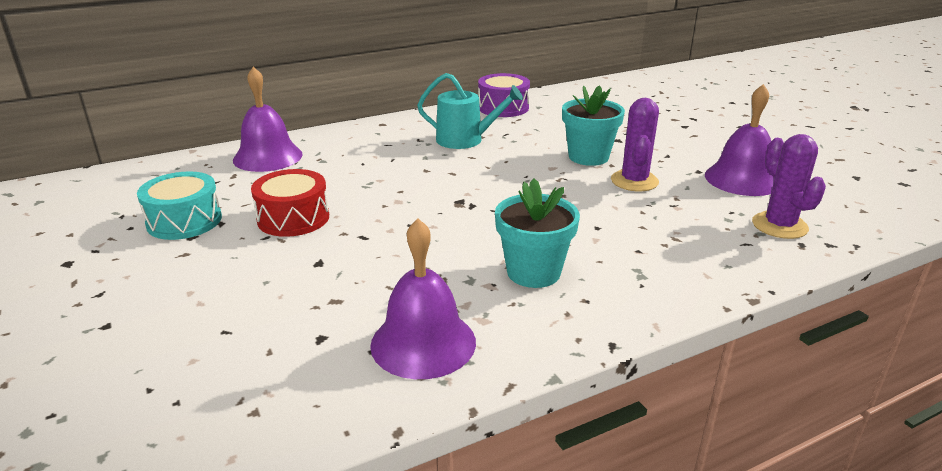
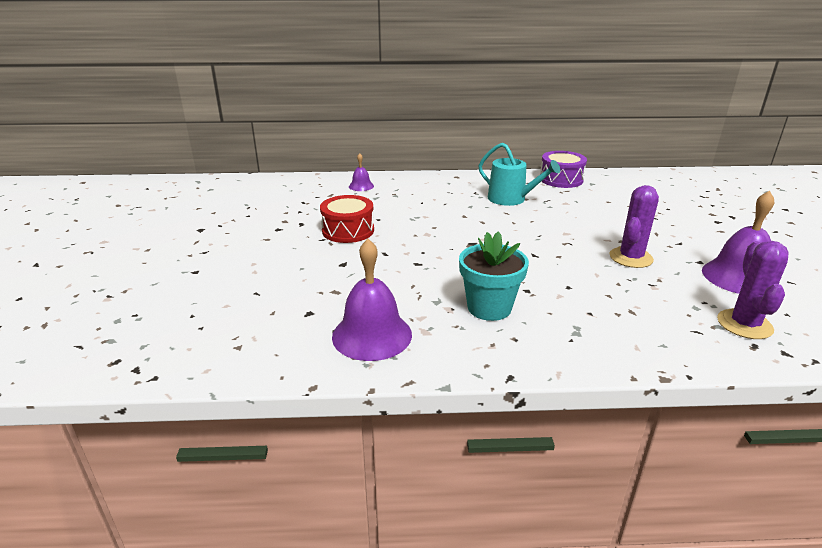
camera: 25 degrees right, 0 degrees up
turquoise drum [137,171,222,240] -> none
purple bell [233,67,303,172] -> purple bell [349,153,374,191], size x0.51
turquoise flower pot [562,85,625,166] -> none

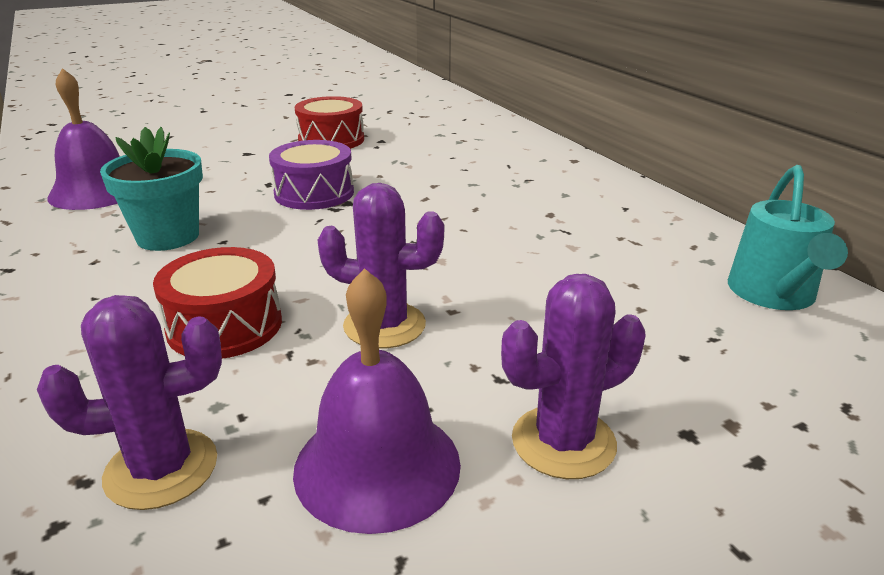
camera: 65 degrees right, 0 degrees up
purple bell [349,153,374,191] -> none
turquoise watering can [478,143,560,206] -> turquoise watering can moved to [728,165,848,310]
purple drum [540,151,587,188] -> purple drum moved to [269,140,354,210]
none -> red drum [153,247,282,359]
none -> purple cactus [501,274,646,479]

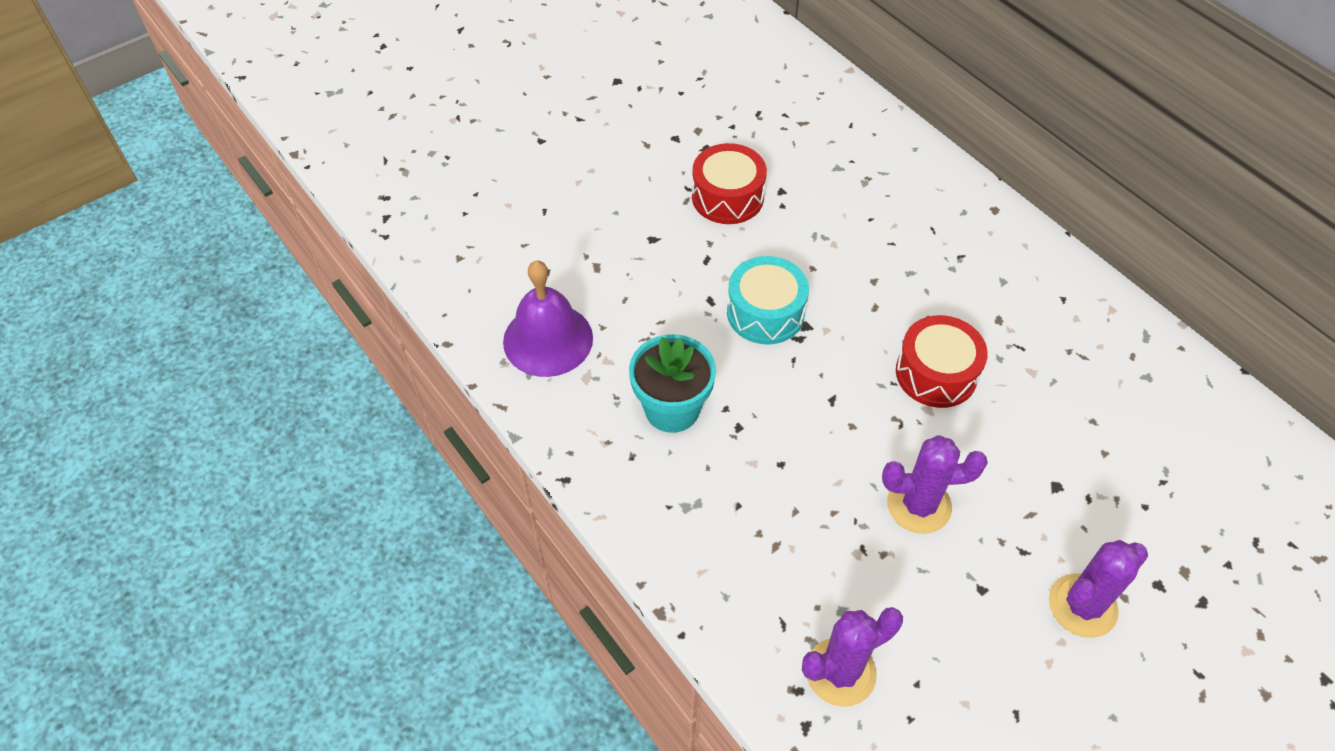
camera: 10 degrees left, 25 degrees up
red drum [153,247,282,359] -> red drum moved to [896,315,988,408]
purple drum [269,140,354,210] -> turquoise drum [727,256,809,344]
purple bell [293,268,461,534] -> none
turquoise watering can [728,165,848,310] -> none

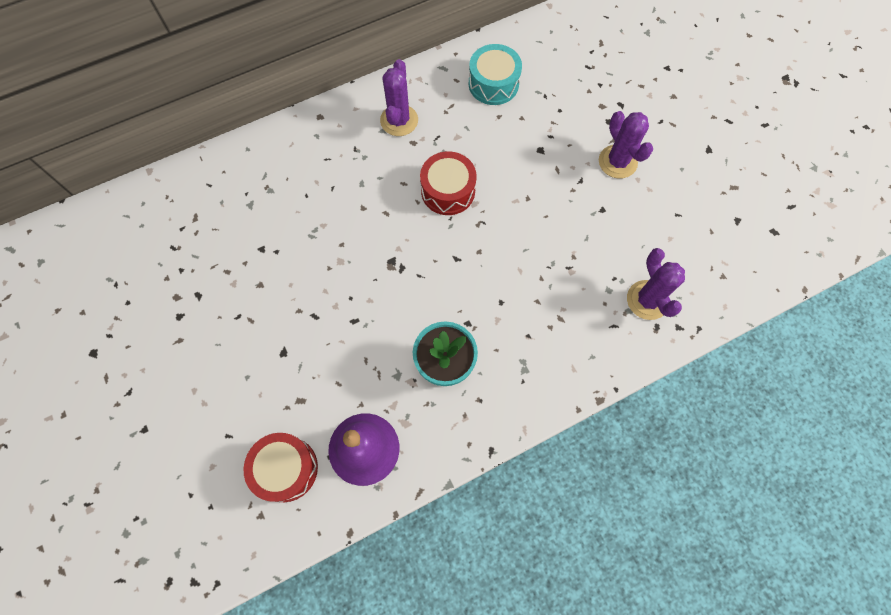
camera: 80 degrees left, 15 degrees up
red drum [692,143,767,224] -> red drum moved to [243,433,318,502]
turquoise drum [727,256,809,344] -> turquoise drum moved to [469,44,522,105]
purple cactus [882,435,988,534] -> purple cactus moved to [380,59,418,136]

